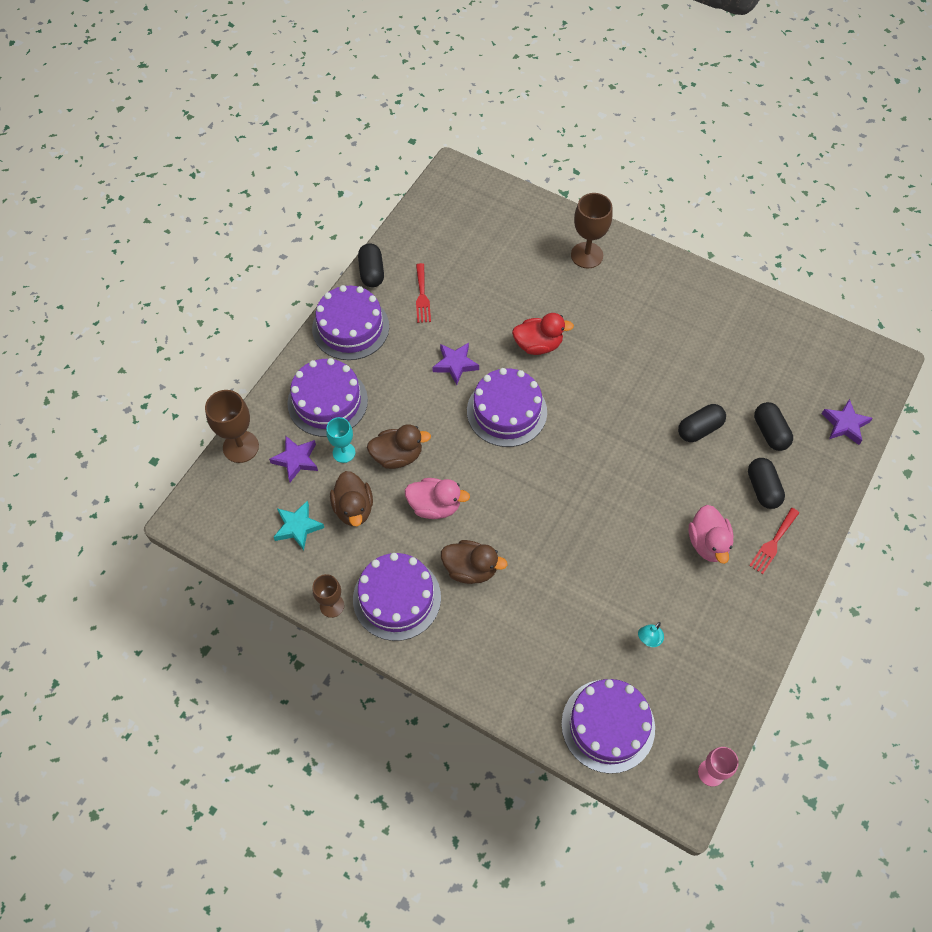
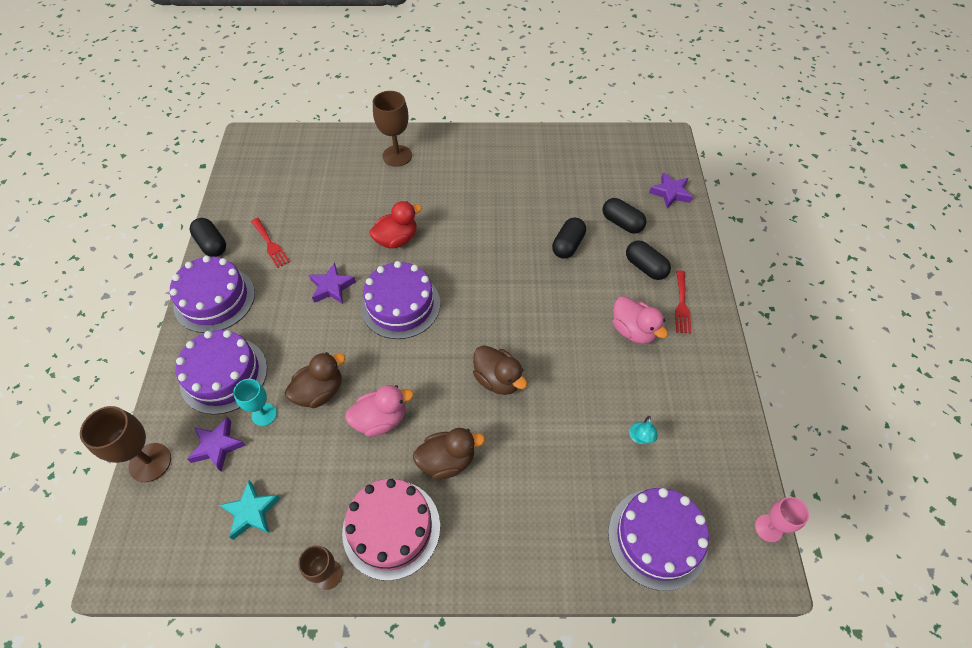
camera: 30 degrees left, 5 degrees down
brown duck [330,471,373,526] -> brown duck moved to [473,345,527,395]
purple cake [353,553,441,641] -> pink cake [342,479,440,581]

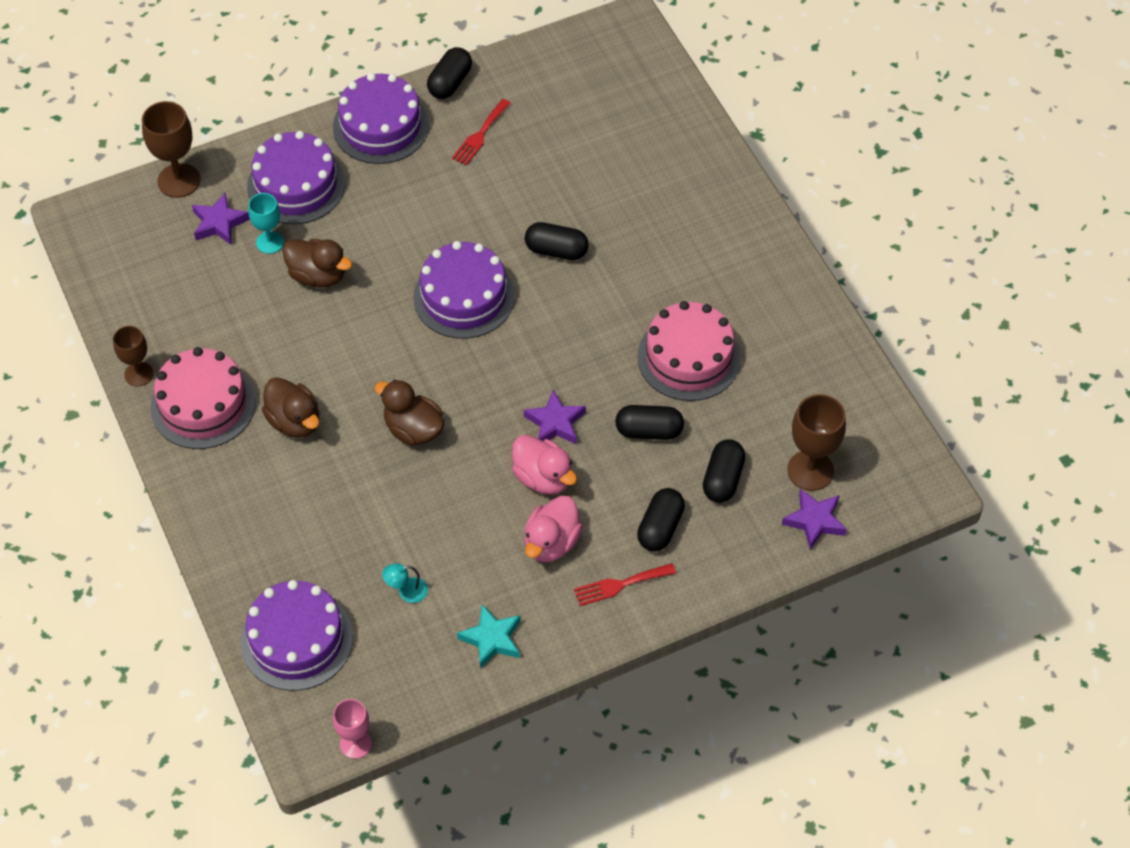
camera: 65 degrees right, 0 degrees up
turquoise star [220,481,280,540] -> turquoise star moved to [457,604,521,669]
purple star [309,263,356,304] -> purple star moved to [524,390,586,444]
pink duck [345,385,413,437] -> pink duck moved to [512,435,577,495]
red duck [369,201,422,248] -> black capsule [525,222,589,260]
brown goblet [373,91,412,167] -> brown goblet moved to [787,394,846,491]
brown duck [473,345,527,395] -> brown duck turned 105 degrees clockwise [375,379,444,446]
none -> pink cake [637,301,741,401]

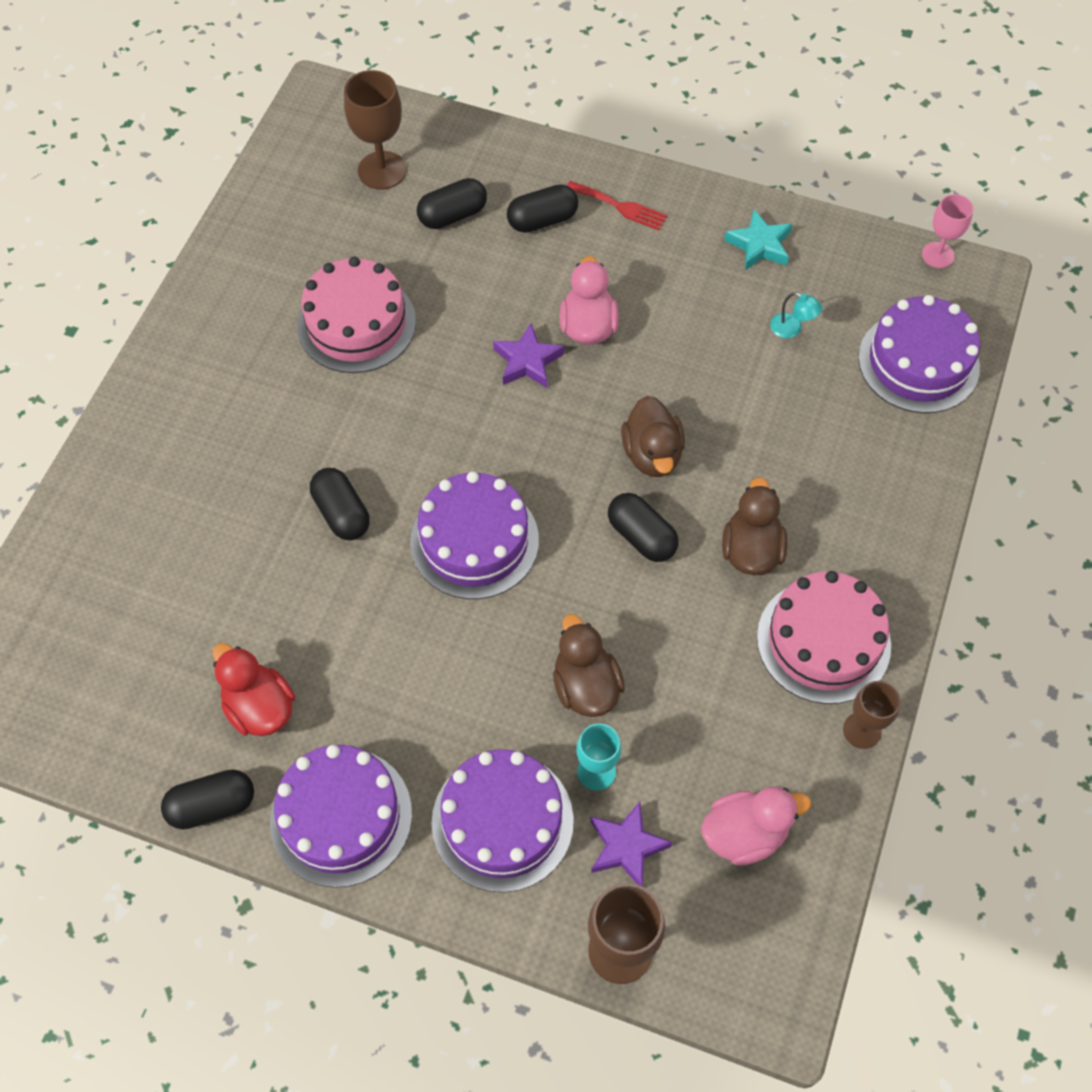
camera: 135 degrees left, 5 degrees up
red fork [452,99,511,166] -> red duck [213,643,295,736]
pink duck [525,496,583,562] -> pink duck moved to [701,787,811,865]
black capsule [615,405,684,440] -> black capsule moved to [608,493,679,562]
purple star [782,488,847,550] -> none

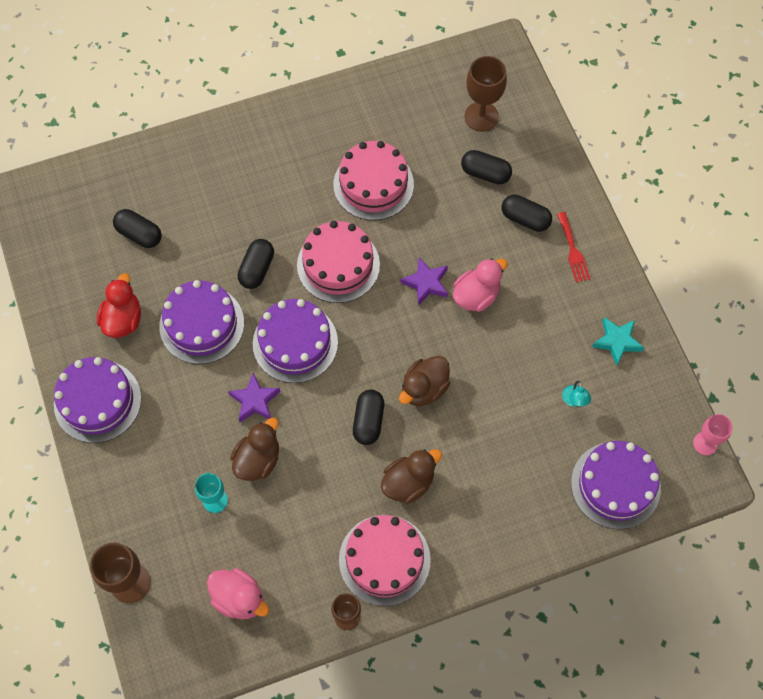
camera: 50 degrees right, 5 degrees up
black capsule [161,769,254,829] -> black capsule moved to [113,209,162,248]
purple cake [432,749,574,892] -> purple cake moved to [159,280,244,364]
purple star [590,802,672,886] -> purple star moved to [228,373,280,422]
none -> pink cake [297,221,380,303]

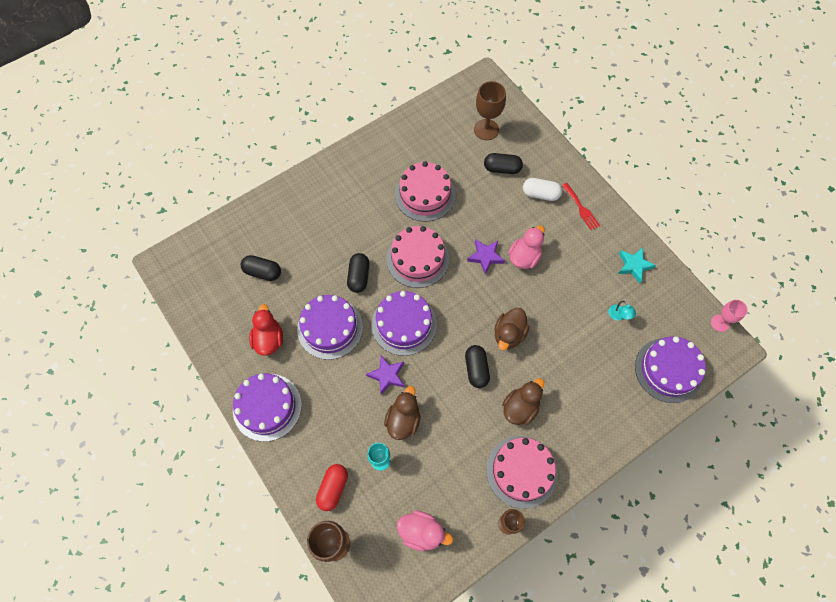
camera: 15 degrees left, 0 degrees up
black capsule [502,194,552,232] -> white capsule [523,178,562,201]
none -> red capsule [316,464,348,511]

